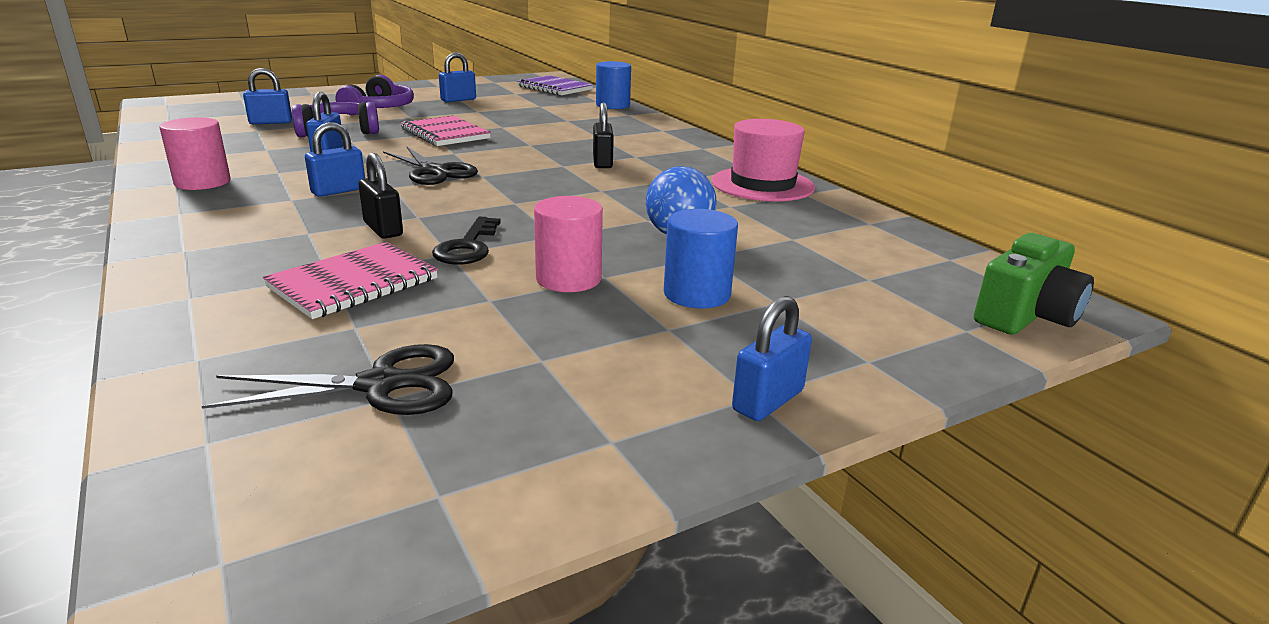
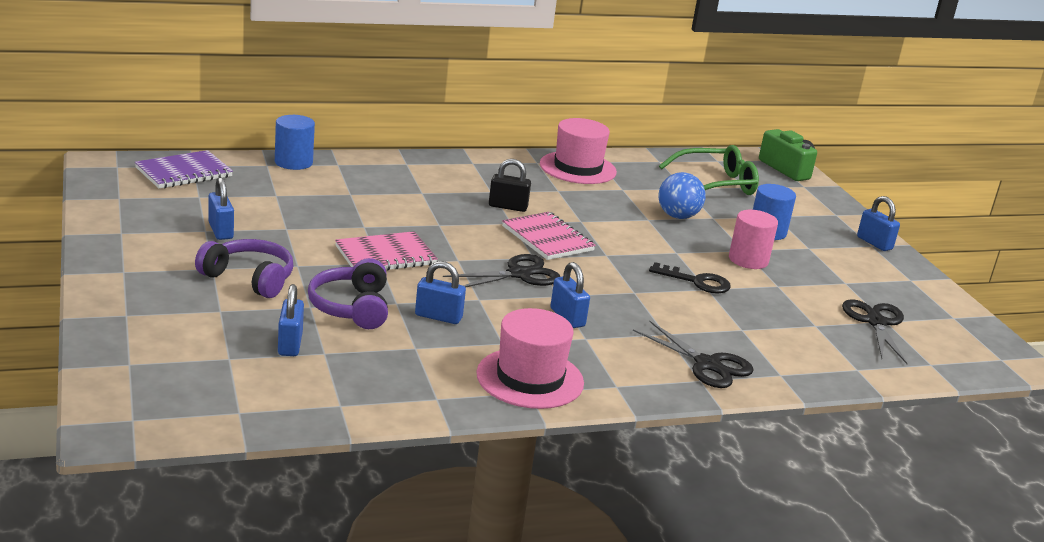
camera: 80 degrees left, 0 degrees up
pink cylinder [159,117,231,190] -> pink hat [476,308,584,409]
pink notebook [263,242,438,319] -> pink notebook moved to [502,212,596,260]
black padlock [358,153,403,239] -> none
none -> black scissors [633,321,754,388]
none -> green glasses [659,145,759,195]

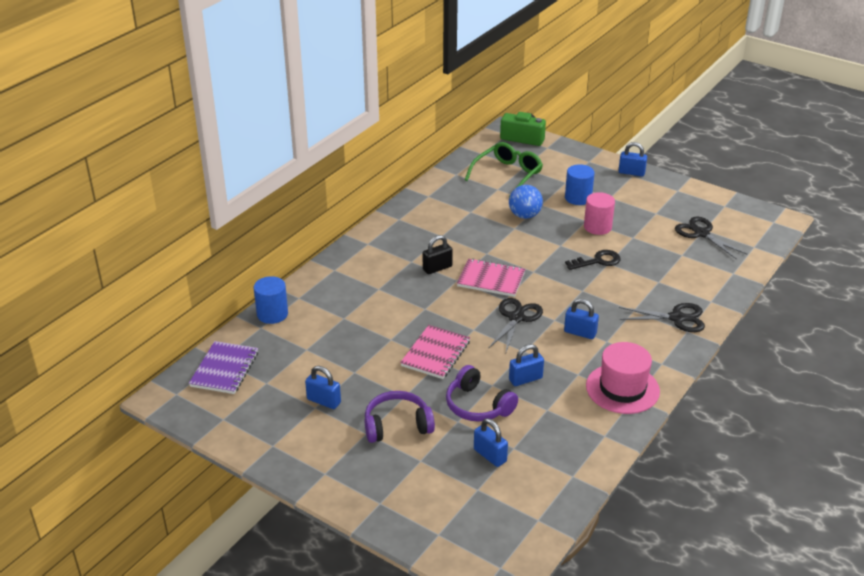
camera: 35 degrees left, 10 degrees up
pink hat [540,118,617,184] -> none

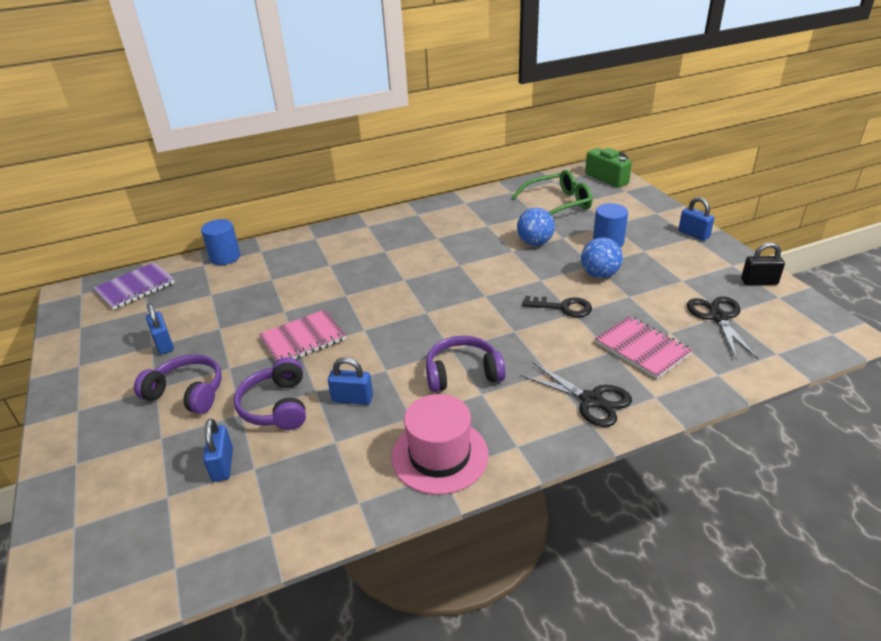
camera: 35 degrees right, 0 degrees up
black padlock [423,235,453,274] -> black padlock moved to [741,242,785,285]
pink notebook [457,258,525,297] -> pink notebook moved to [595,316,692,379]
black scissors [488,298,543,352] -> none
blue padlock [564,299,599,339] -> purple headphones [426,336,506,392]
pink cylinder [584,192,615,235] -> blue ball [581,237,623,278]

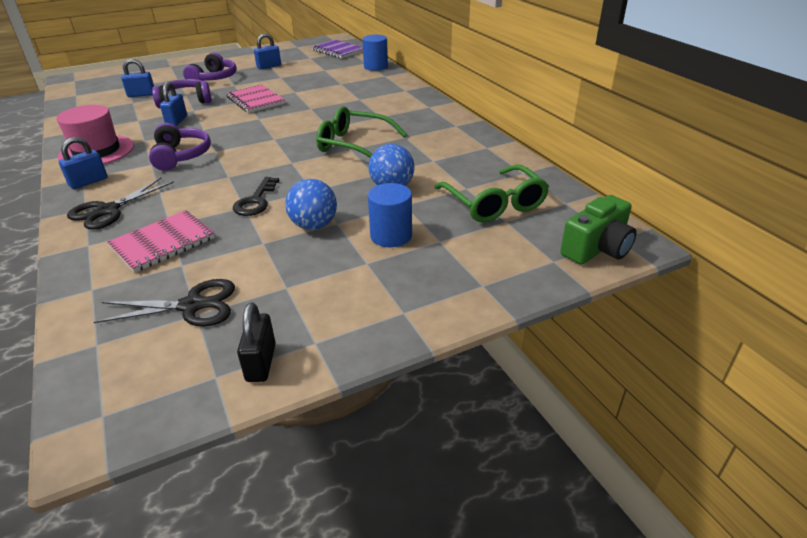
camera: 85 degrees right, 0 degrees up
blue padlock [679,197,714,241] -> blue padlock moved to [59,137,107,189]
none -> green glasses [316,106,407,158]

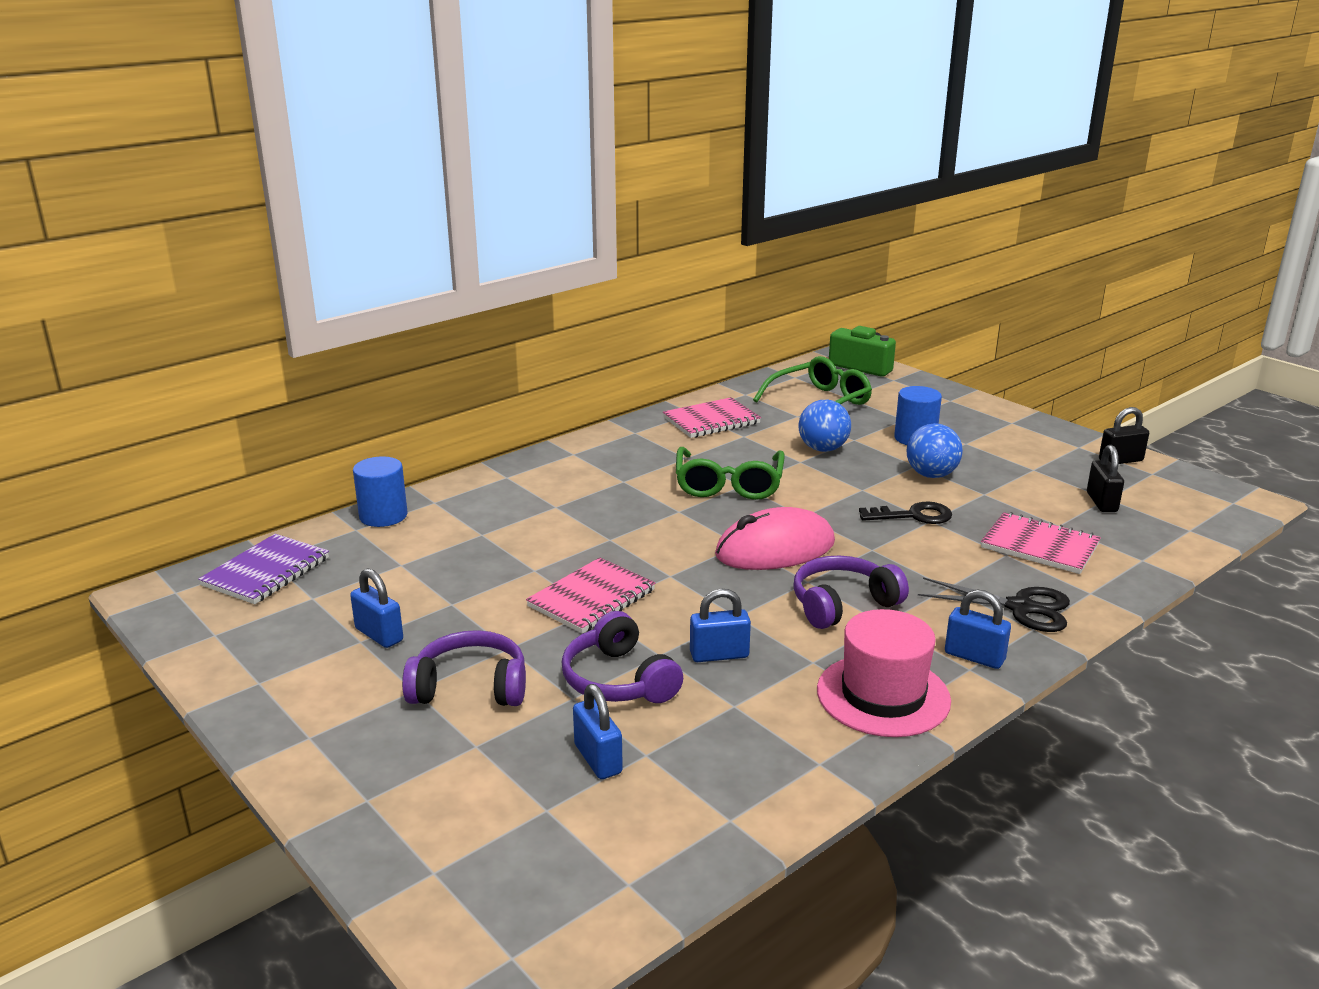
camera: 105 degrees left, 10 degrees down
black scissors [94,279,235,326] -> black padlock [1087,445,1124,512]
none -> pink notebook [663,397,761,438]
none -> pink mouse [715,507,835,570]

